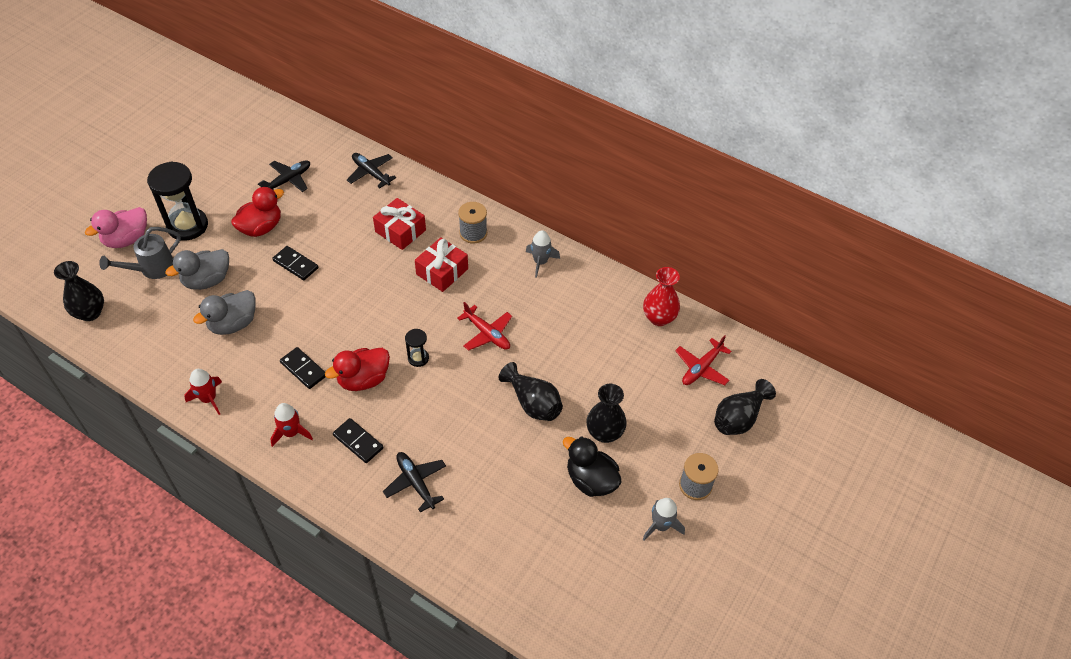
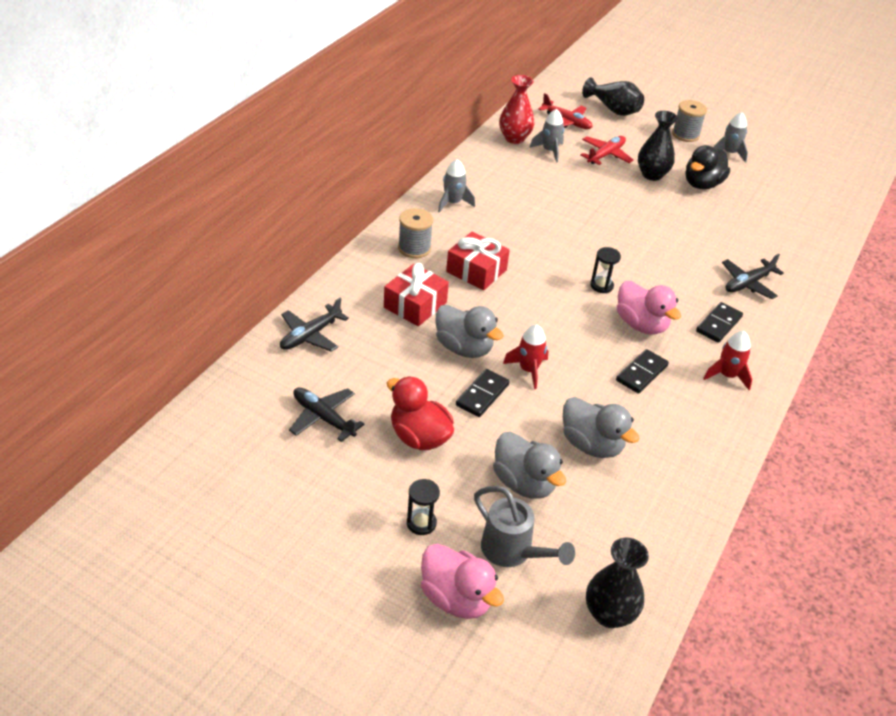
camera: 95 degrees left, 10 degrees down
black hourglass [147,161,208,241] -> black hourglass [407,479,440,535], size x0.48
red rocket [184,369,222,415] -> red rocket moved to [503,324,548,389]
red duck [325,348,390,391] -> pink duck [617,281,681,335]
red plane [457,302,512,351] -> red plane moved to [580,136,633,165]
black vase [499,362,563,421] -> none
none -> grey duck [435,305,504,358]
none -> grey rocket [530,109,564,162]

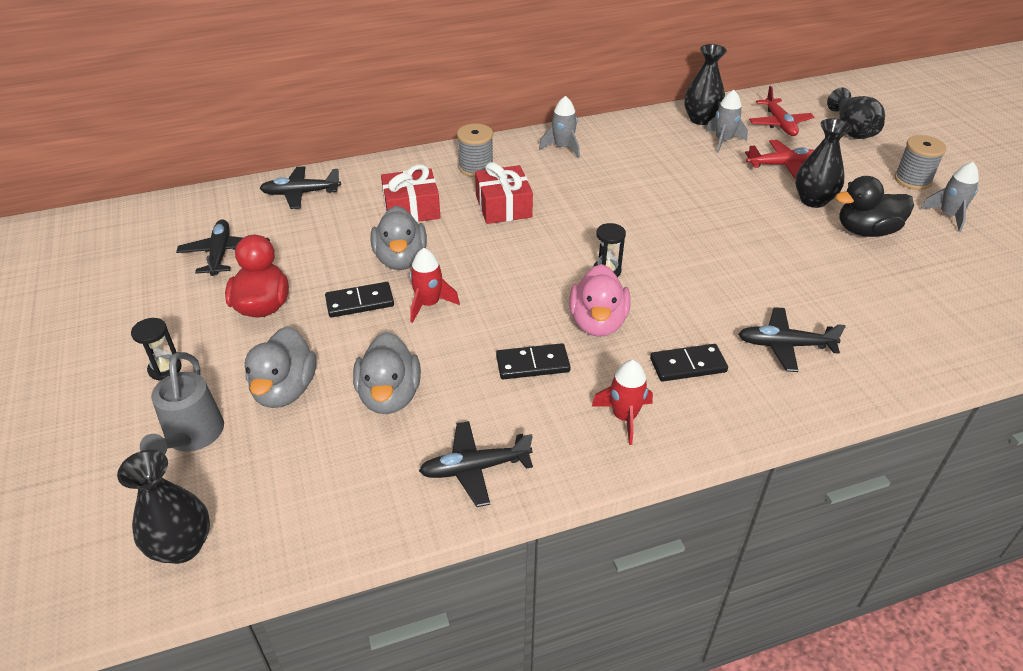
camera: 45 degrees right, 0 degrees up
pink duck [421,543,504,619] -> none
red vase [499,75,535,144] -> black vase [684,44,727,125]
none -> black plane [419,421,533,507]

